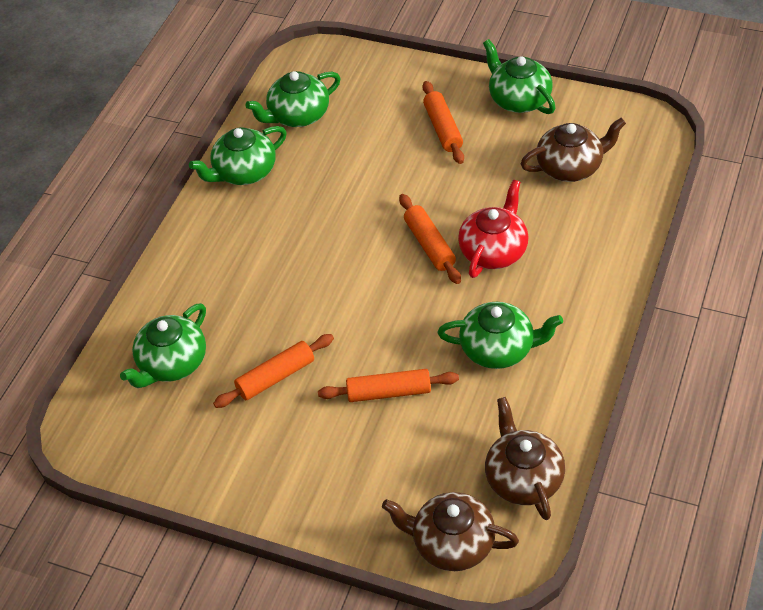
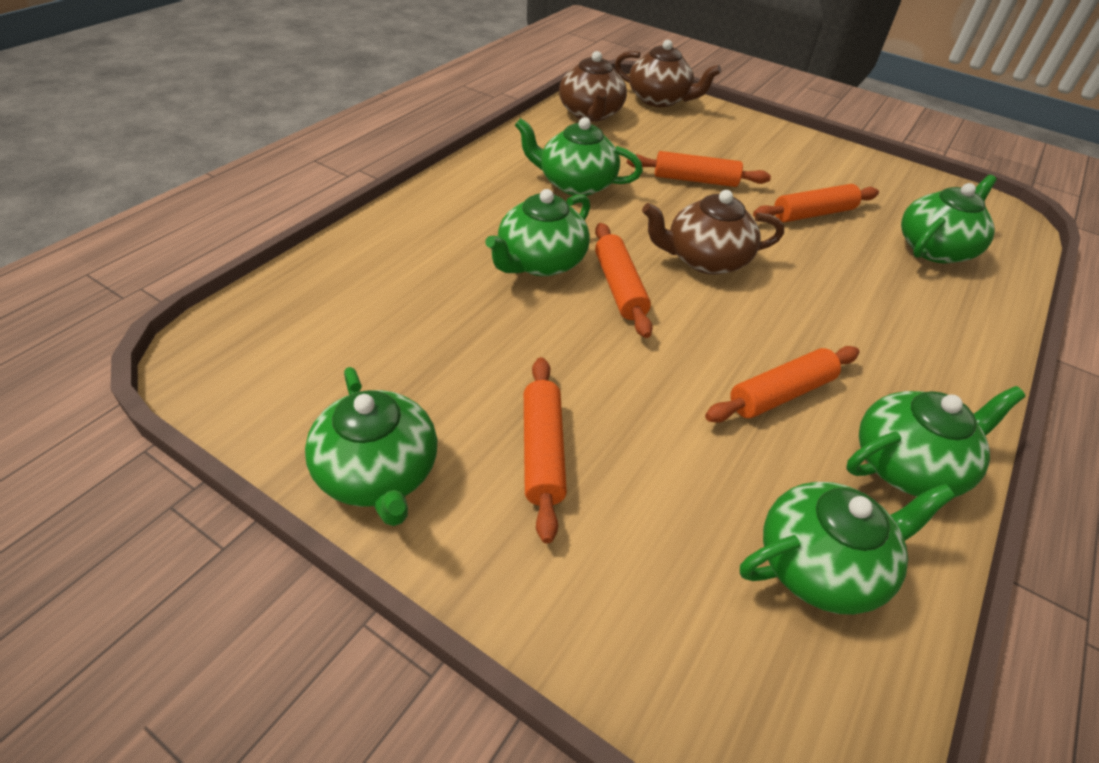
camera: 175 degrees left, 5 degrees down
red teapot [458,180,528,278] -> green teapot [485,189,590,276]
brown teapot [521,118,626,182] -> brown teapot moved to [642,190,784,275]
none -> orange rolling pin [705,346,860,423]

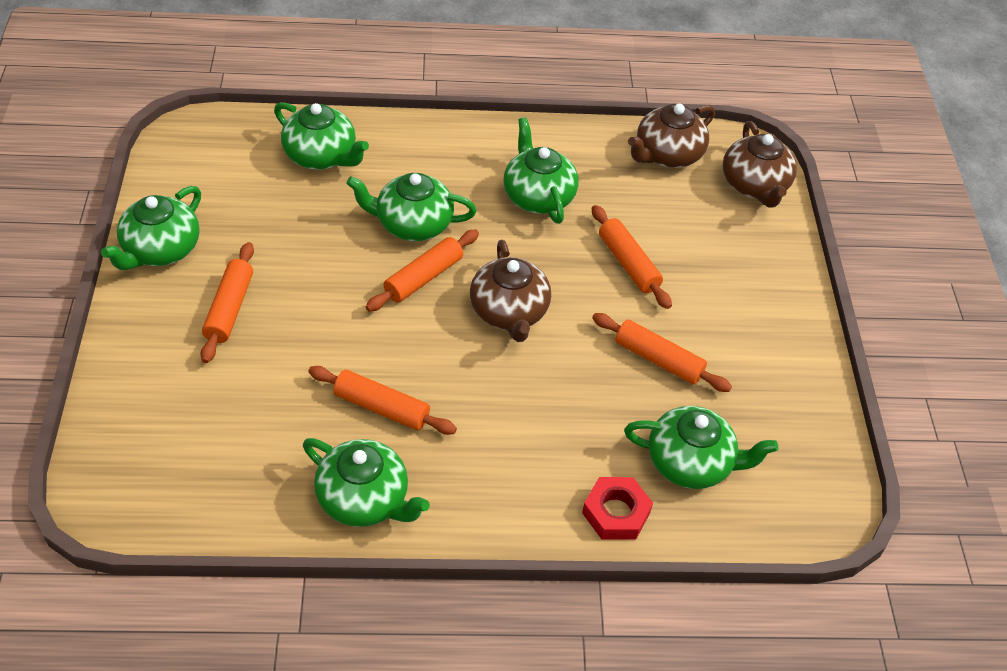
camera: 55 degrees right, 5 degrees up
orange rolling pin [524,357,567,543] -> orange rolling pin turned 45 degrees counterclockwise [200,242,254,363]
brown teapot [642,190,784,275] -> brown teapot turned 150 degrees counterclockwise [470,240,551,342]
green teapot [740,482,955,615] -> green teapot moved to [274,102,369,170]
none -> red nut [582,477,653,540]

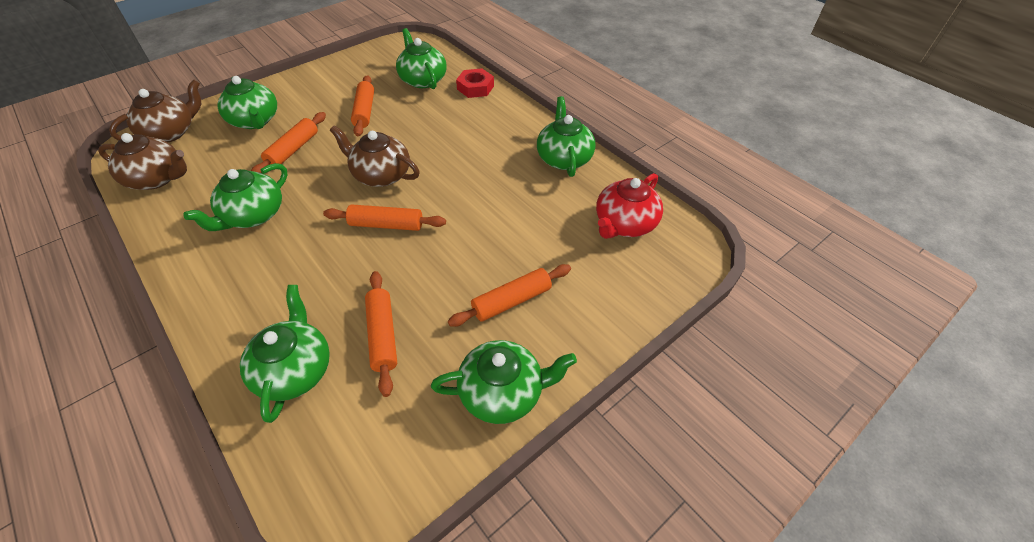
camera: 125 degrees left, 0 degrees up
orange rolling pin [308,366,457,435] -> orange rolling pin moved to [365,271,397,397]
green teapot [346,173,477,241] -> green teapot moved to [217,76,277,129]
brown teapot [470,240,551,342] -> brown teapot turned 105 degrees counterclockwise [330,125,420,187]
none -> red teapot [596,173,663,239]

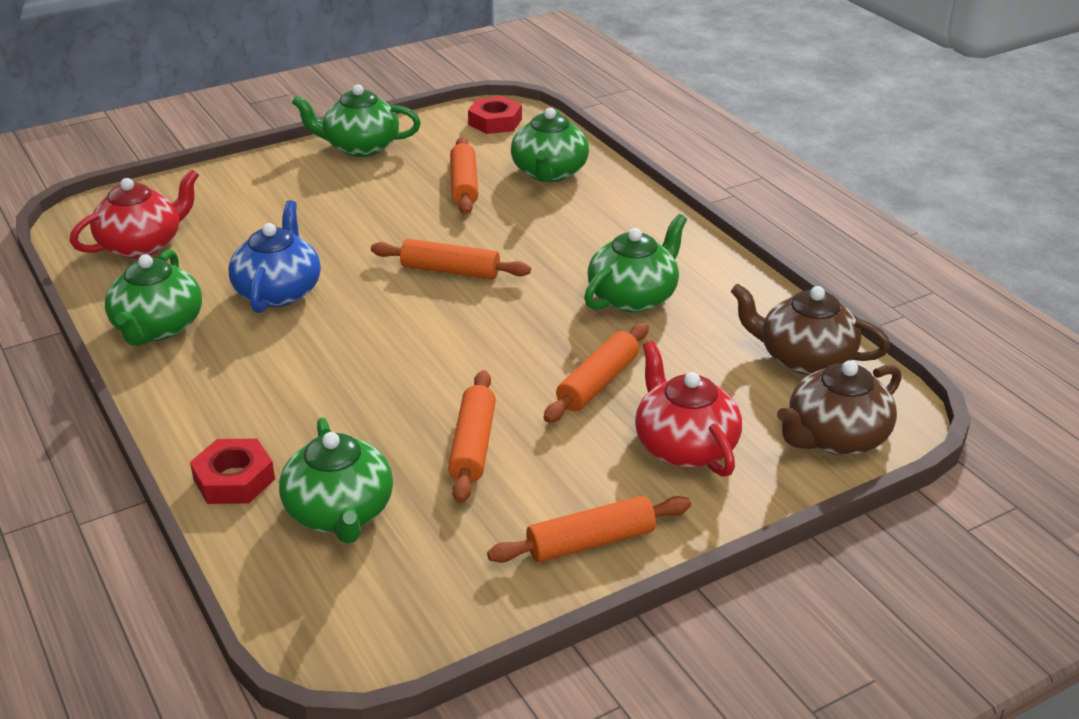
camera: 170 degrees left, 15 degrees down
green teapot [217,76,277,129] -> red teapot [635,341,742,477]
brown teapot [330,125,420,187] -> none
orange rolling pin [448,264,571,327] -> orange rolling pin moved to [487,496,691,563]
none -> blue teapot [228,200,321,313]
none -> red nut [468,96,522,134]

